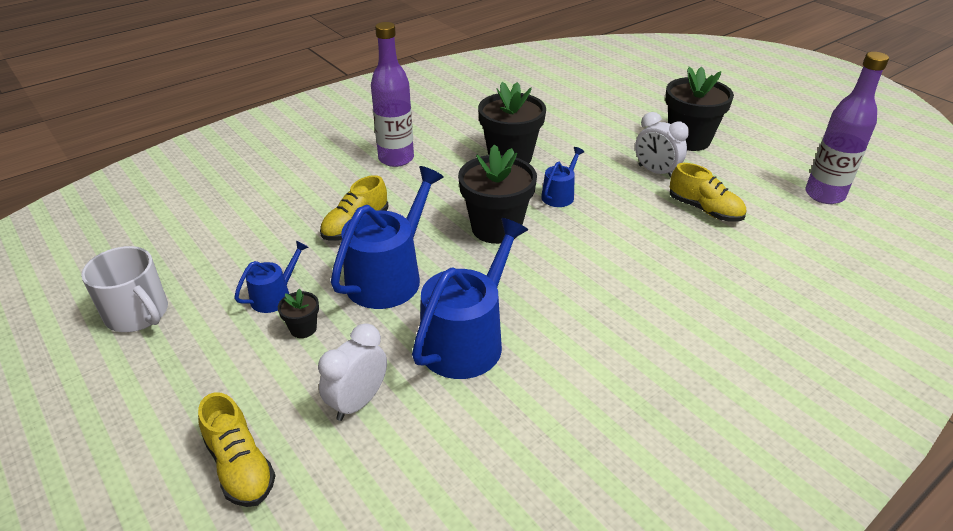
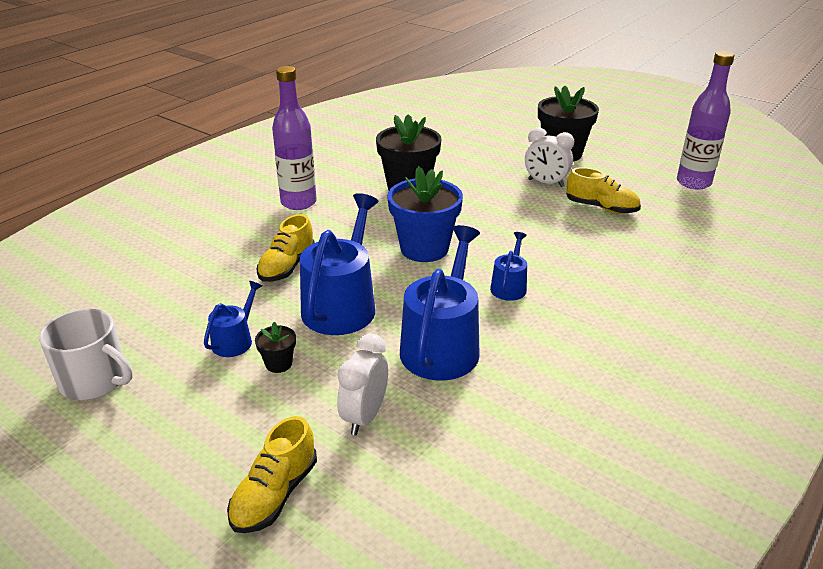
camera: 15 degrees left, 5 degrees down
yellow shoe [198,392,275,507] -> yellow shoe turned 75 degrees clockwise [227,416,317,533]
black flower pot [458,144,537,244] -> blue flower pot [387,166,463,262]
blue watering can [541,147,584,207] -> blue watering can moved to [490,232,527,301]

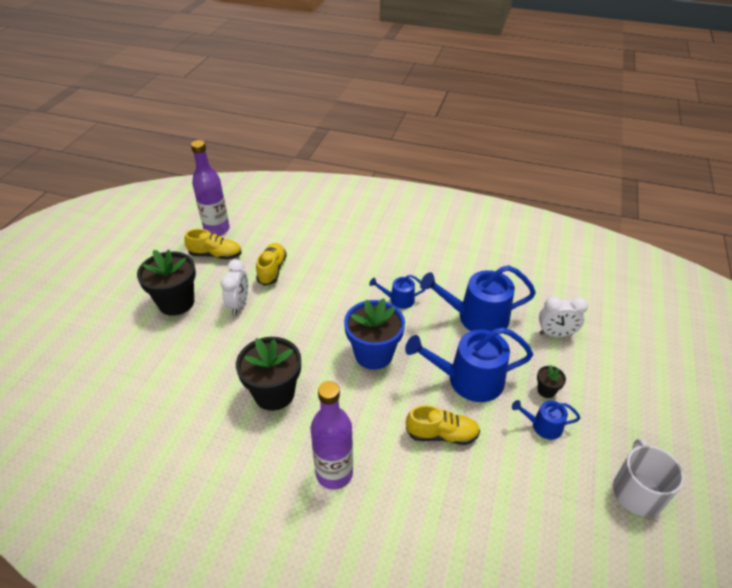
camera: 110 degrees left, 10 degrees up
yellow shoe [227,416,317,533] -> yellow shoe moved to [184,229,242,260]

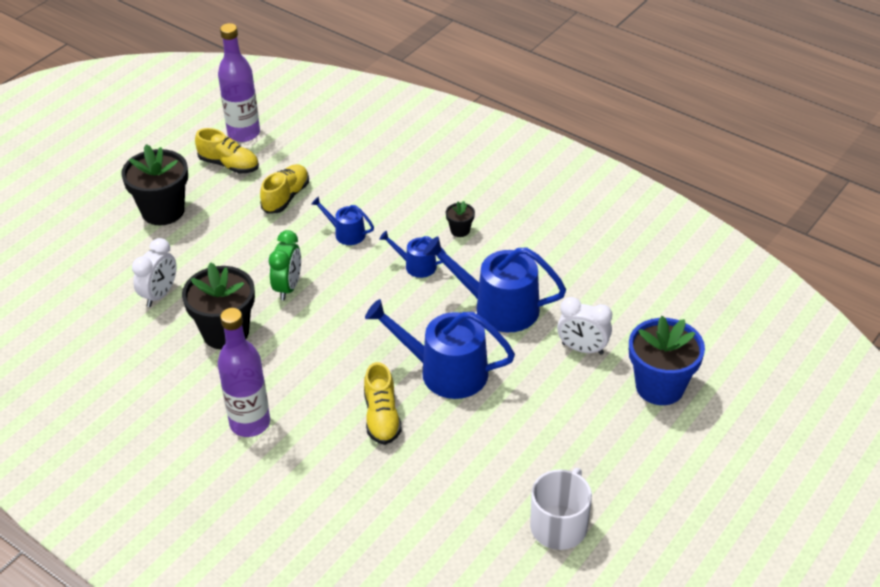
camera: 20 degrees right, 0 degrees up
white clock [221,259,248,315] -> white clock moved to [132,238,176,307]
blue flower pot [344,298,405,370] -> blue flower pot moved to [629,316,705,405]
yellow shoe [406,405,480,445] -> yellow shoe turned 60 degrees clockwise [364,362,402,445]
blue watering can [512,400,580,440] -> blue watering can moved to [311,196,374,245]
black flower pot [537,365,566,398] -> black flower pot moved to [446,201,475,237]
none -> green clock [269,230,301,300]

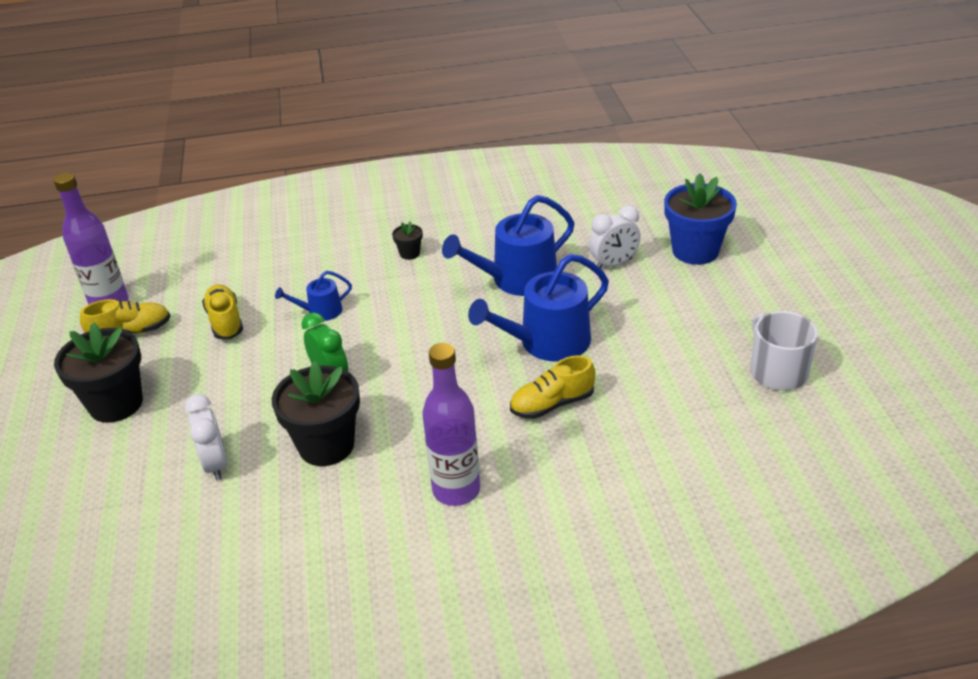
camera: 45 degrees left, 5 degrees down
yellow shoe [364,362,402,445] -> yellow shoe turned 120 degrees clockwise [510,355,595,419]
blue watering can [379,231,446,278] -> none

